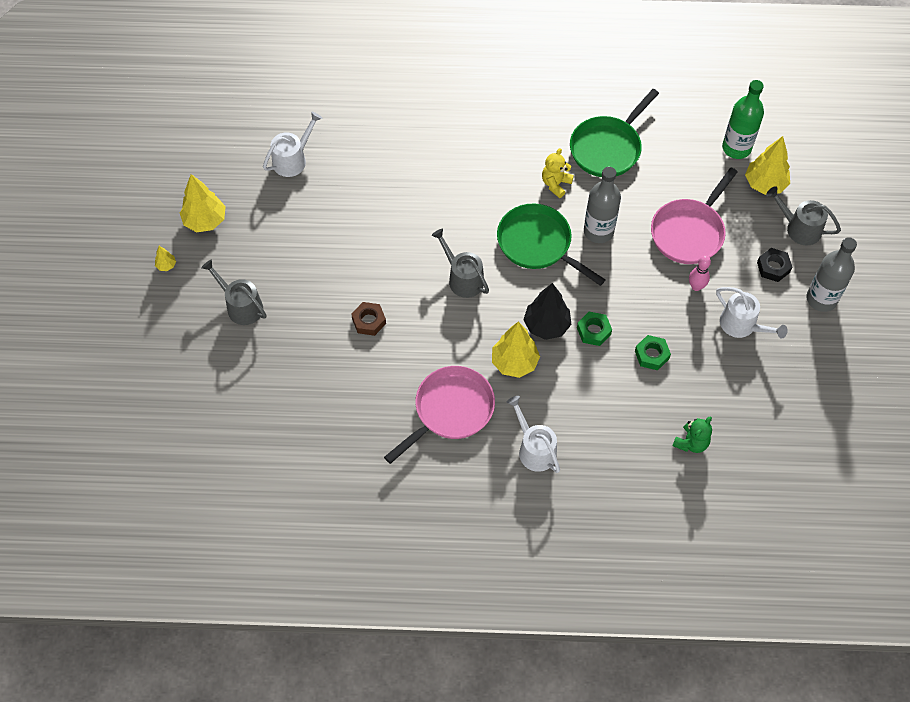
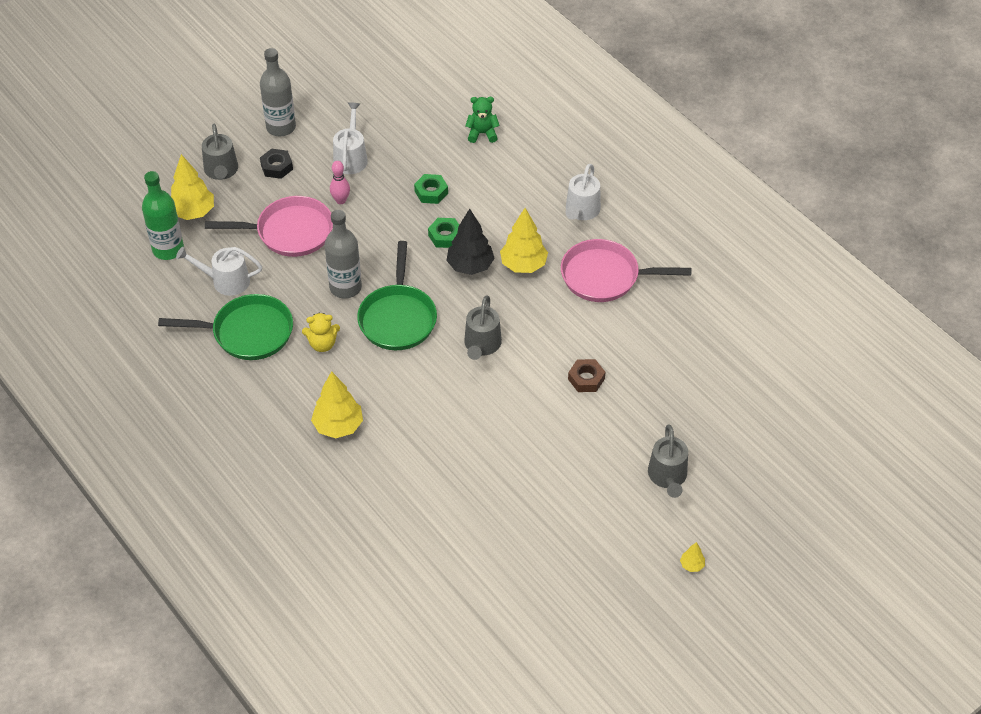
camera: 130 degrees left, 10 degrees down
yellow tree [180,174,226,232] -> yellow tree moved to [311,371,363,438]
white watering can [263,112,322,177] -> white watering can moved to [176,247,262,296]

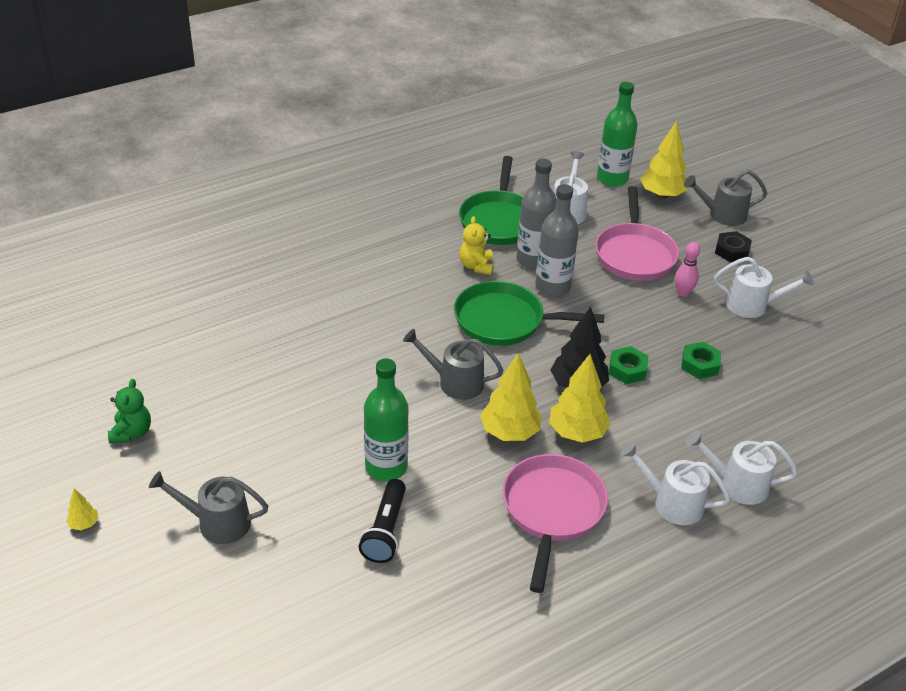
camera: 95 degrees right, 10 degrees down
grey bottle [260,48,296,136] -> grey bottle moved to [516,159,557,270]
yellow tree [311,371,363,438] -> yellow tree moved to [480,353,542,441]
green teddy bear [466,97,500,143] -> green teddy bear moved to [108,379,151,444]
brown nut [568,359,605,392] -> green bottle [364,358,409,481]
none -> black flashlight [359,479,406,563]
none -> white watering can [686,430,798,505]

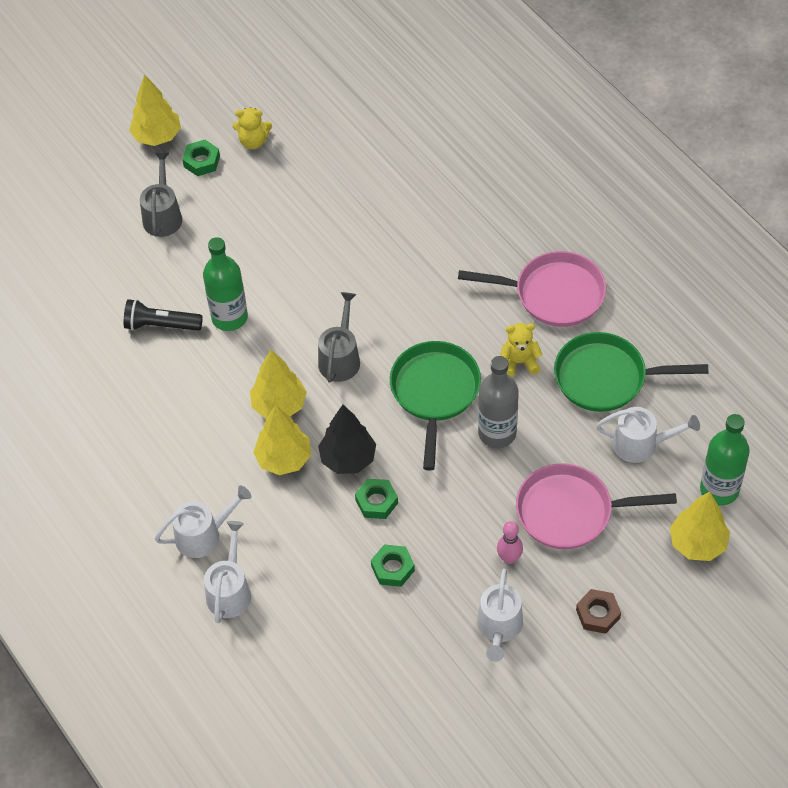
camera: 90 degrees right, 15 degrees up
yellow tree [66,489,98,530] -> yellow tree [129,74,181,146], size x2.17
green teddy bear [108,379,151,444] -> yellow teddy bear [233,107,272,149]
pink pan [503,454,608,593] -> pink pan moved to [458,251,606,327]
grey bottle [516,159,557,270] -> none
white watering can [621,442,731,525] -> white watering can turned 45 degrees clockwise [155,486,251,558]
grey watering can [684,170,767,226] -> none
black nut [715,231,752,262] -> brown nut [576,589,621,634]
none -> green nut [182,140,220,176]

